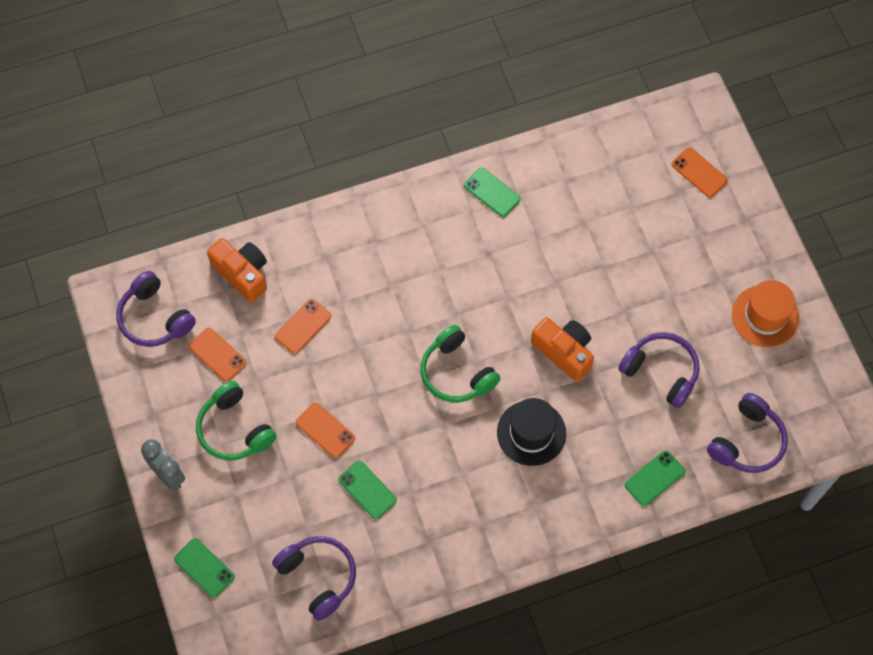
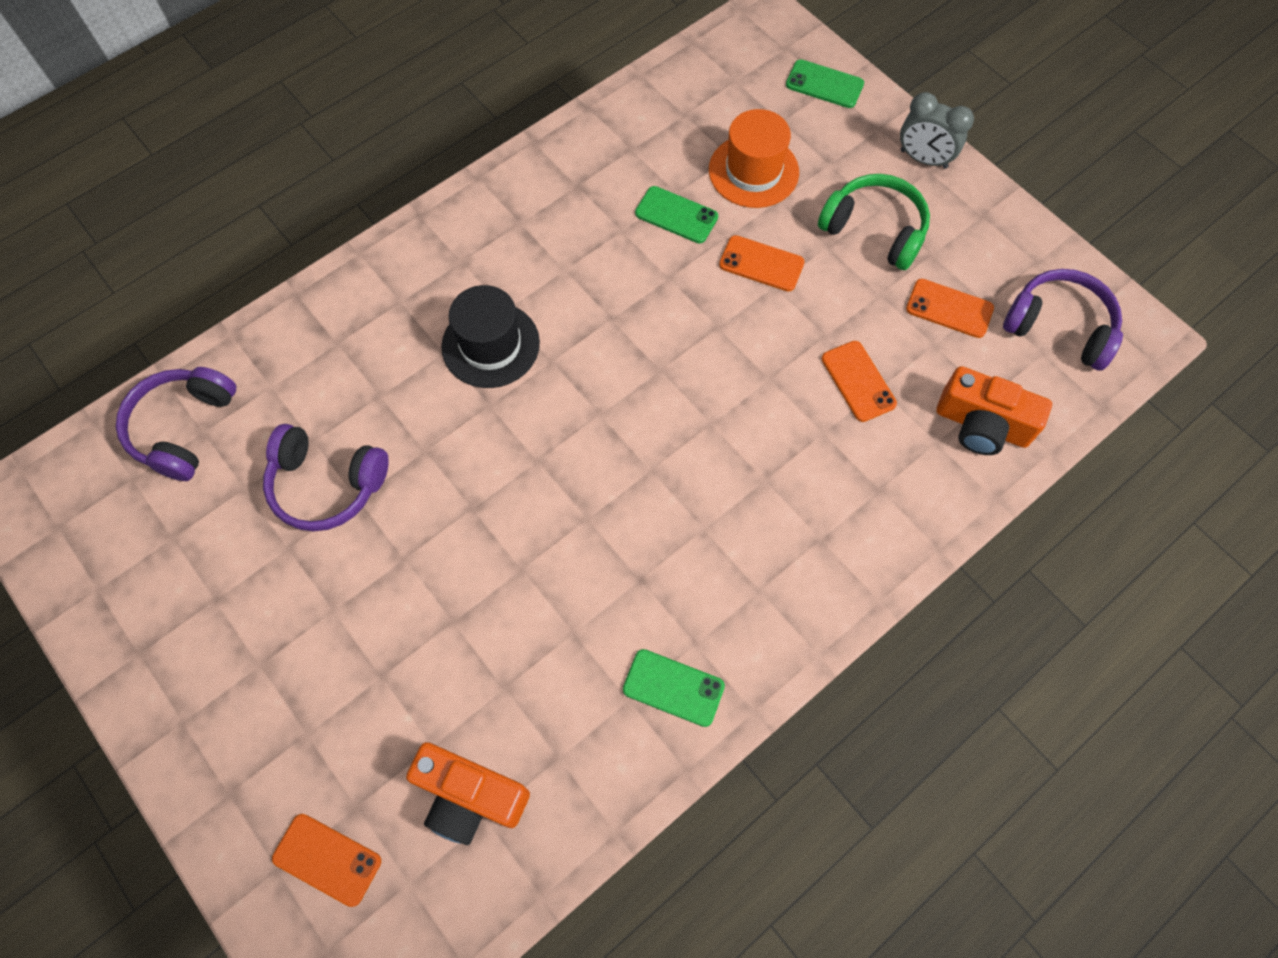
camera: 160 degrees right, 0 degrees up
purple headphones [272,536,356,621] -> none
orange phone [275,299,331,354] -> orange phone turned 45 degrees counterclockwise [822,341,897,422]
green headphones [421,325,500,402] -> none
orange camera [531,317,594,382] -> orange camera moved to [406,742,530,845]
green phone [625,451,685,506] -> none
orange hat [732,280,799,347] -> orange hat moved to [709,109,799,208]

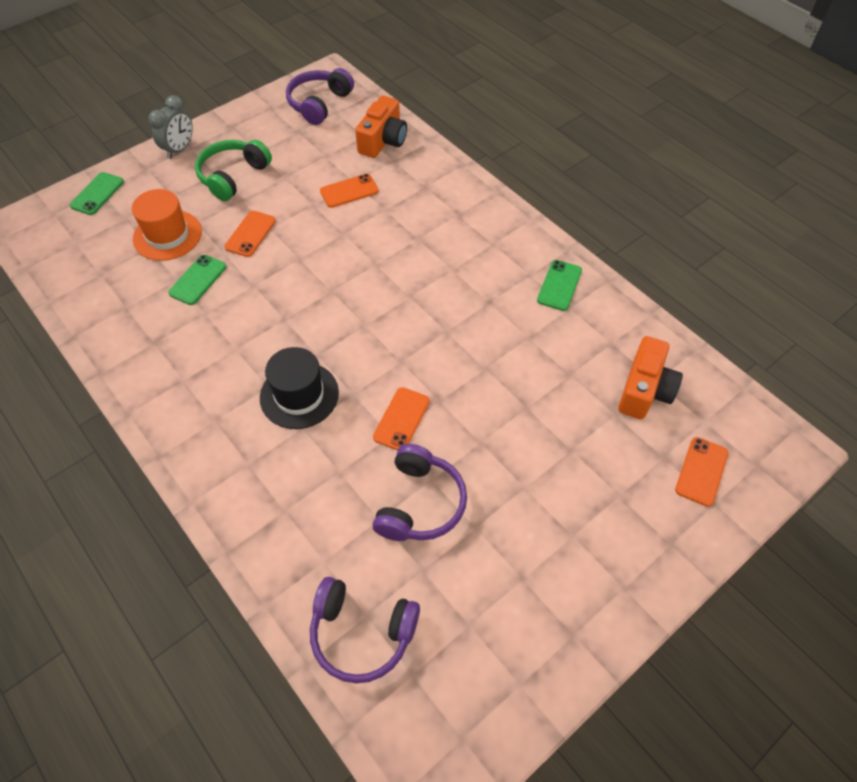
camera: 90 degrees left, 10 degrees down
orange phone [906,279,994,338] -> orange phone moved to [373,387,430,451]

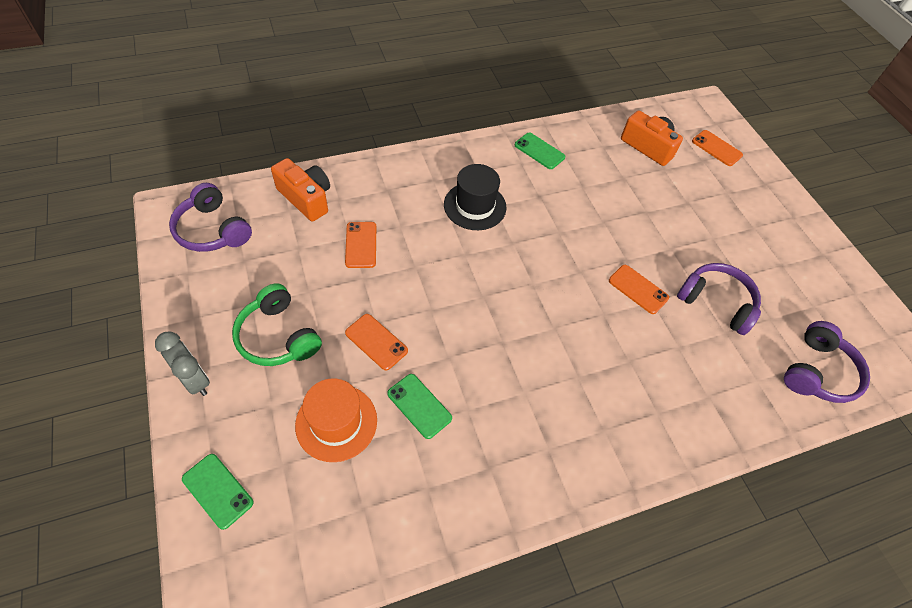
camera: 75 degrees left, 0 degrees up
black hat [260,347,339,429] -> black hat moved to [444,164,506,230]

